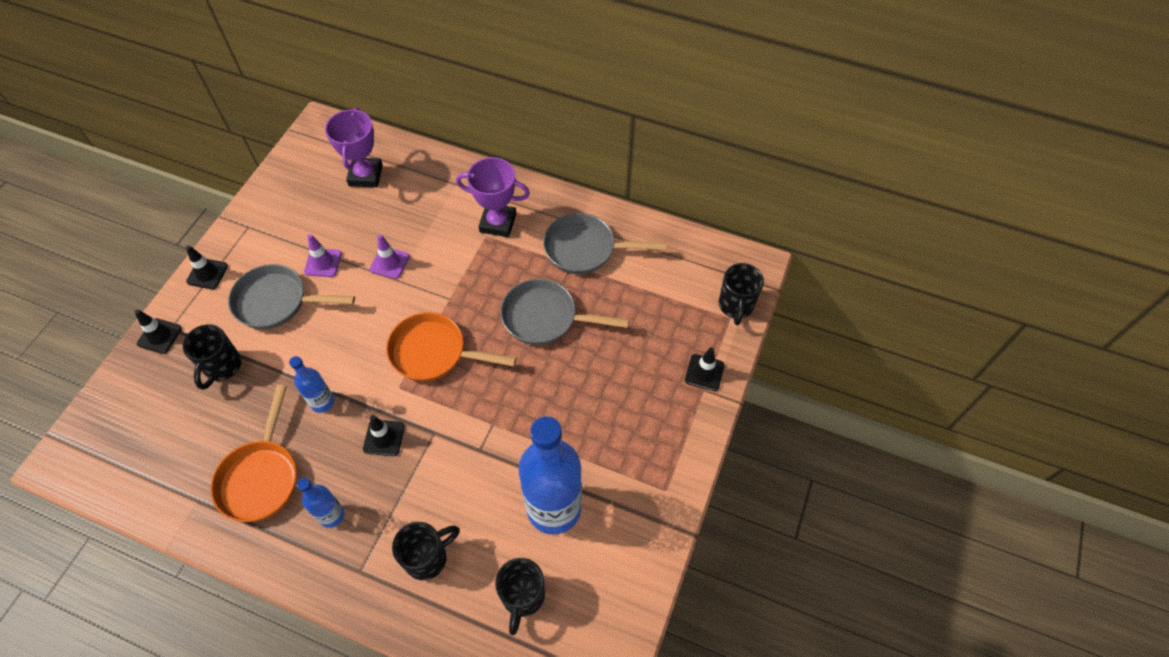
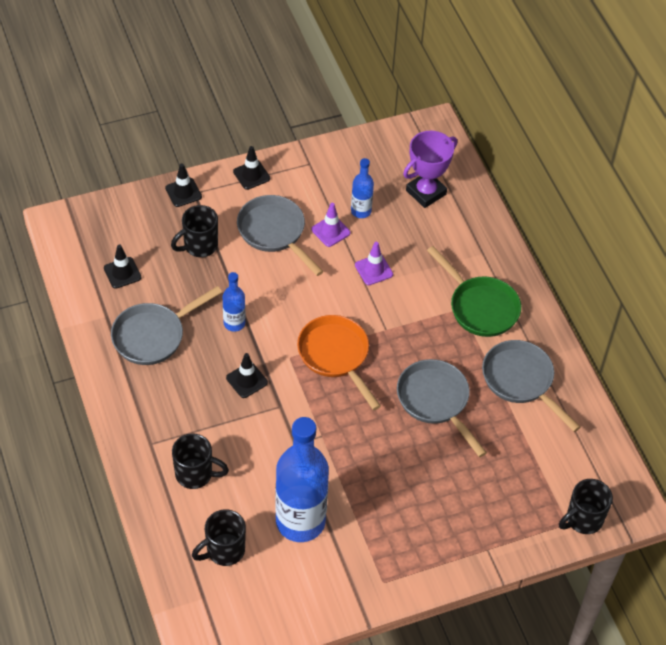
camera: 45 degrees right, 5 degrees down
orange pan [211,385,297,522] -> grey pan [111,286,222,365]
blue bottle [297,478,345,528] -> blue bottle moved to [351,158,374,218]
purple trophy [456,157,530,237] -> green pan [427,246,521,337]
black traffic cone [685,347,725,391] -> black traffic cone moved to [104,245,142,289]

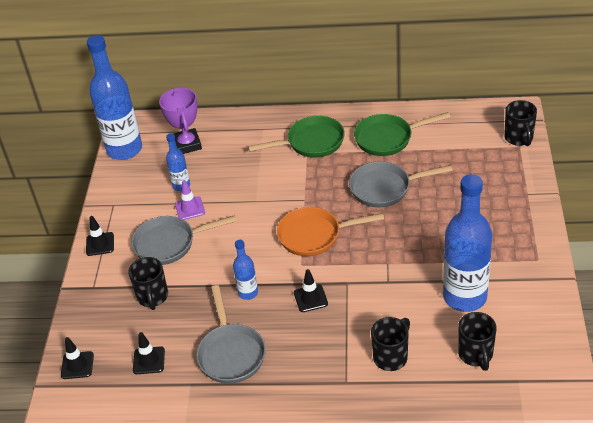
camera: 60 degrees left, 10 degrees down
black traffic cone [165,164,202,207] -> black traffic cone moved to [61,337,94,379]
purple traffic cone [355,242,393,285] -> none
grey pan [482,340,580,432] -> green pan [354,112,451,156]
none -> blue bottle [87,35,142,160]

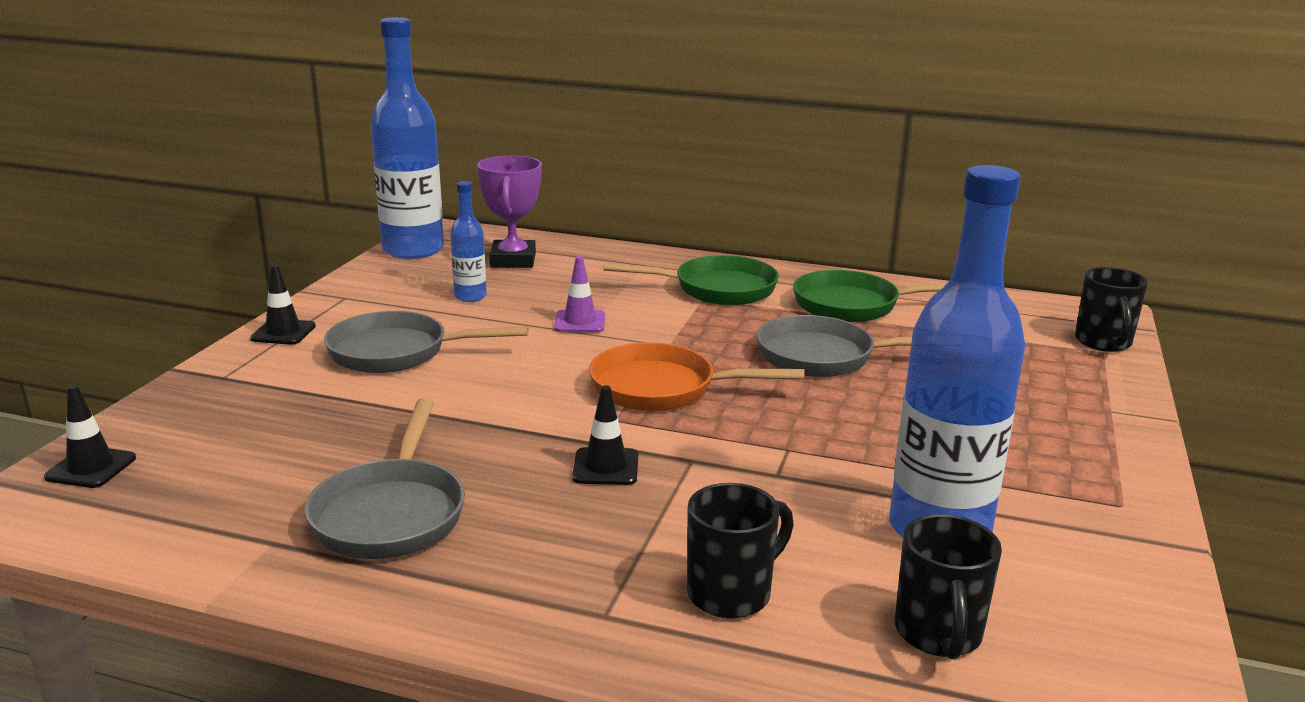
camera: 10 degrees right, 20 degrees down
black mug [128,257,168,310] -> none
black traffic cone [133,332,165,374] -> none
purple traffic cone [175,180,205,220] -> purple traffic cone moved to [554,256,605,333]
blue bottle [233,240,258,300] -> none

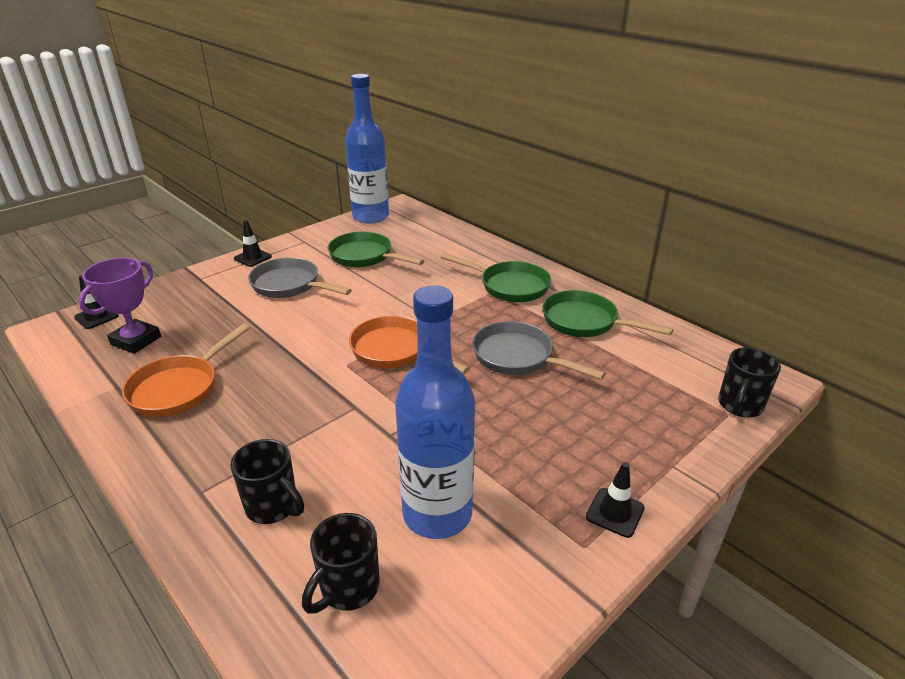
camera: 30 degrees right, 10 degrees up
grey pan [305,398,465,559] -> orange pan [122,323,250,417]
blue bottle [450,181,487,302] -> green pan [328,232,424,267]
purple trophy [477,156,542,268] -> purple trophy moved to [79,258,161,354]
purple traffic cone [554,256,605,333] -> none
black traffic cone [572,385,638,485] -> black traffic cone moved to [586,462,645,538]
black mug [687,483,794,619] -> black mug turned 45 degrees clockwise [230,439,304,524]

